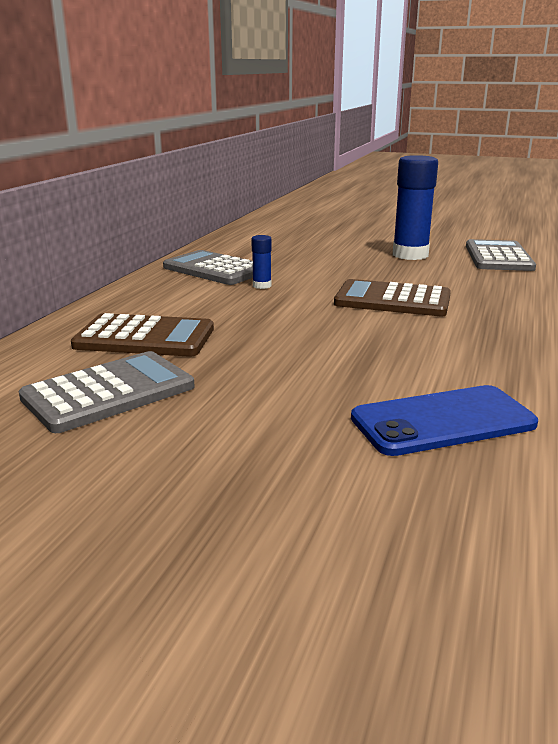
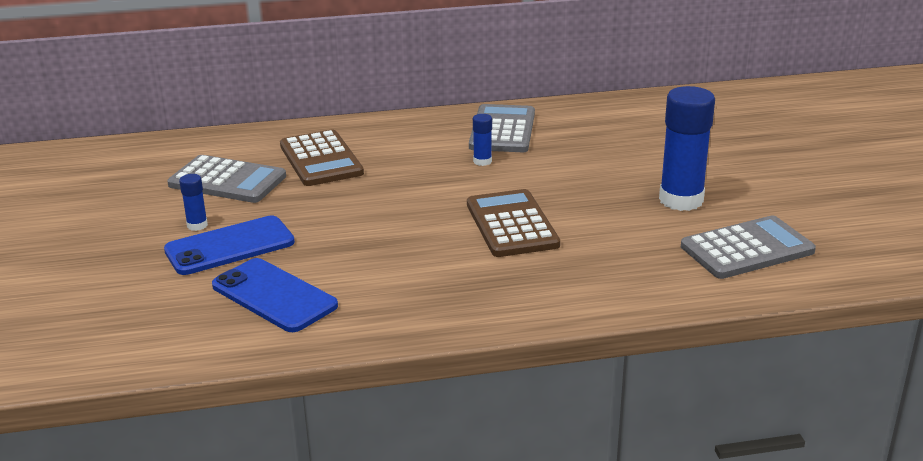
camera: 60 degrees right, 5 degrees up
none -> blue phone [164,216,295,275]
none -> blue glue stick [179,174,208,231]

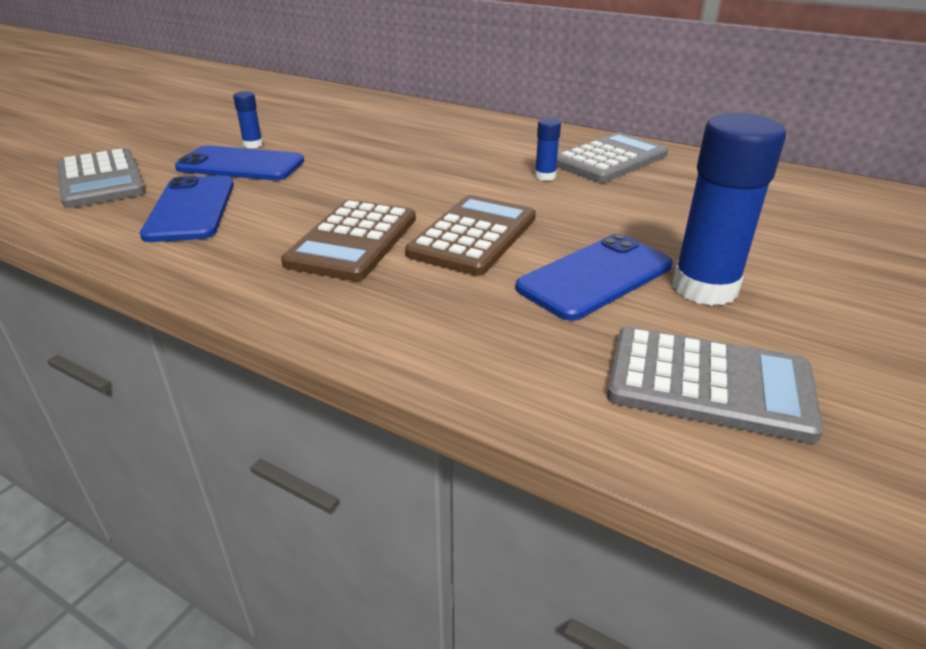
camera: 40 degrees right, 5 degrees up
grey calculator [167,155,286,203] -> grey calculator moved to [57,148,146,208]
brown calculator [280,129,364,186] -> brown calculator moved to [281,199,416,281]
none -> blue phone [516,234,673,321]

